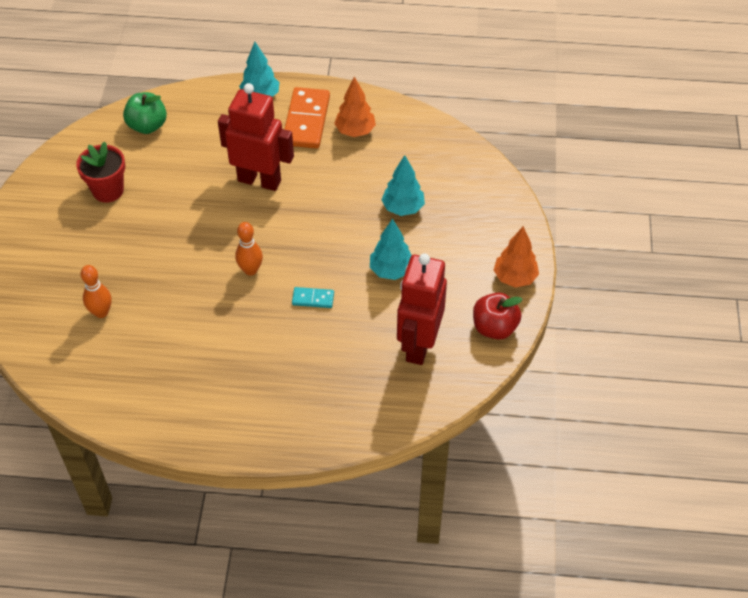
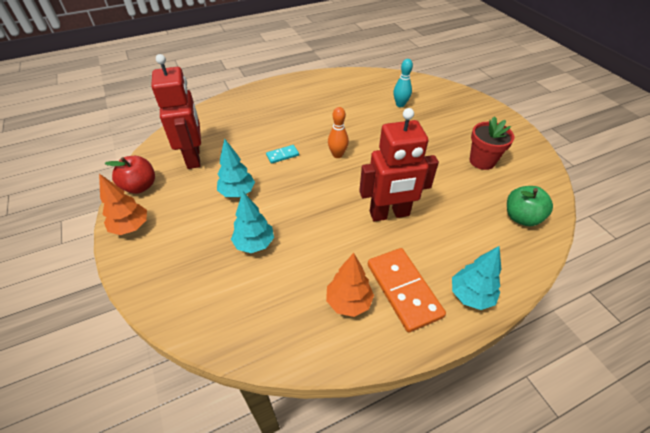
camera: 150 degrees right, 5 degrees down
orange bowling pin [81,265,112,318] -> turquoise bowling pin [393,59,413,107]

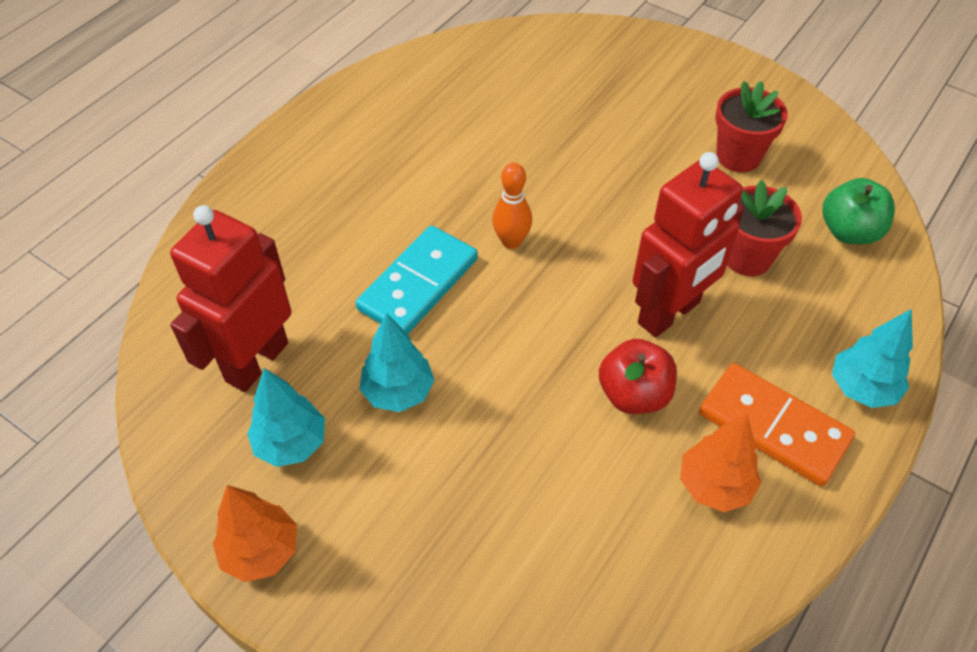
camera: 30 degrees left, 5 degrees up
red apple [105,156,155,194] -> red apple moved to [599,339,677,414]
red robot [151,54,201,169] -> red robot turned 105 degrees counterclockwise [170,205,291,392]
turquoise tree [231,191,274,253] -> turquoise tree moved to [247,368,325,467]
turquoise domino [266,145,299,164] -> turquoise domino [356,225,478,334], size x2.06
turquoise bowling pin [393,59,413,107] -> none
none -> red flower pot [727,180,802,276]

